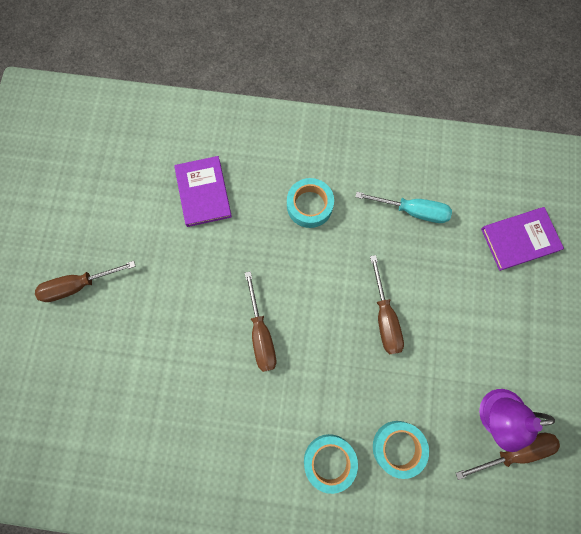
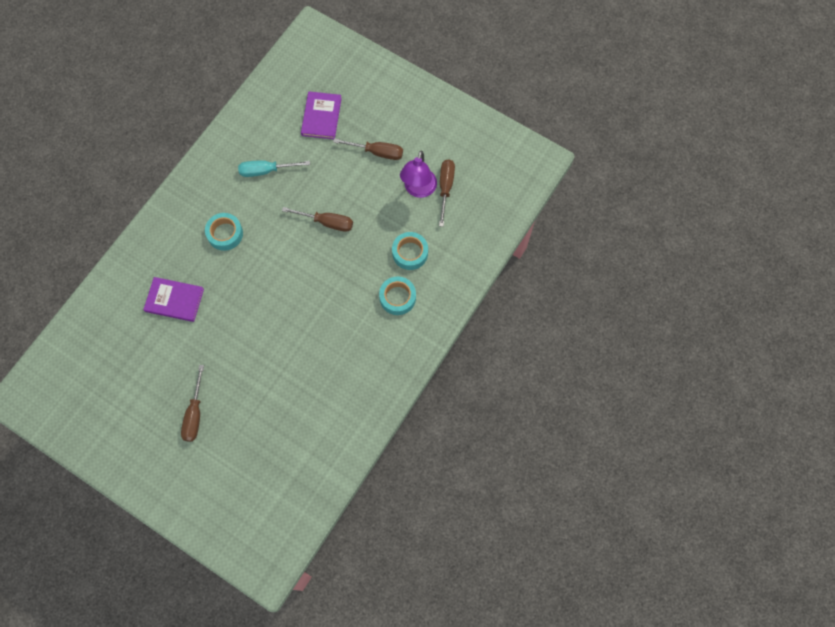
camera: 65 degrees left, 5 degrees down
brown screwdriver [245,271,276,372] -> brown screwdriver moved to [333,138,403,160]
turquoise screwdriver [355,192,452,223] -> turquoise screwdriver turned 135 degrees counterclockwise [238,160,310,177]

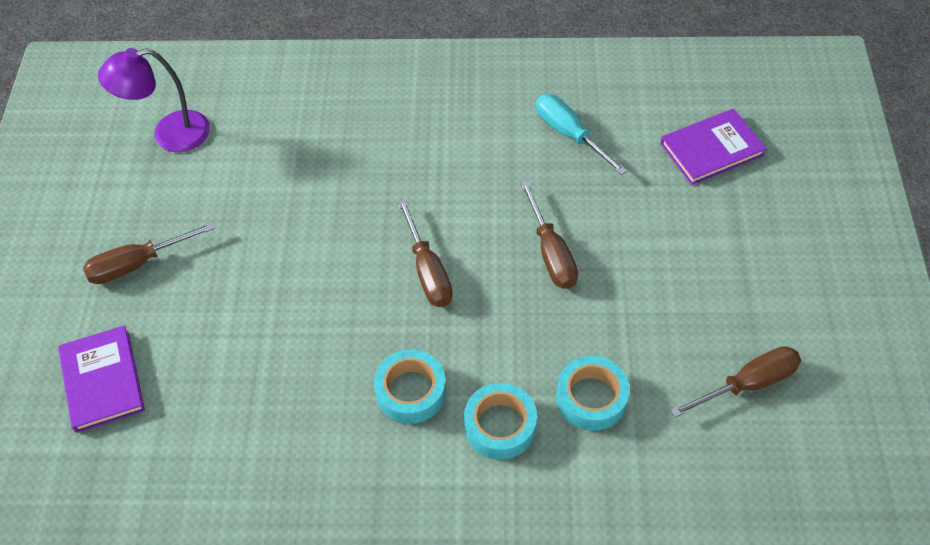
camera: 60 degrees right, 15 degrees down
purple book [143,277,204,322] -> purple book moved to [58,325,145,433]
turquoise tape [205,213,243,251] -> turquoise tape moved to [374,349,446,424]
brown screwdriver [333,138,403,160] -> brown screwdriver moved to [397,198,453,307]
purple lamp [400,151,437,198] -> purple lamp moved to [98,48,210,152]

